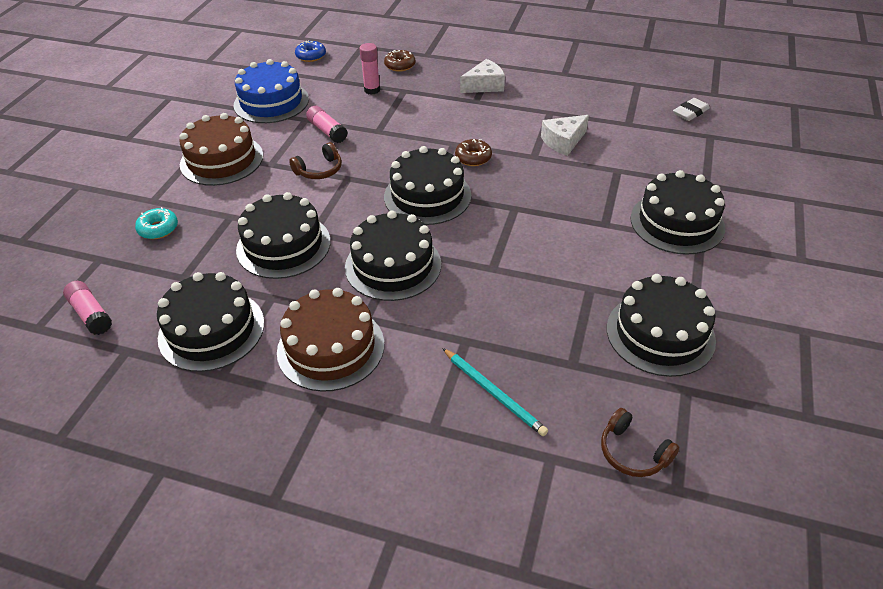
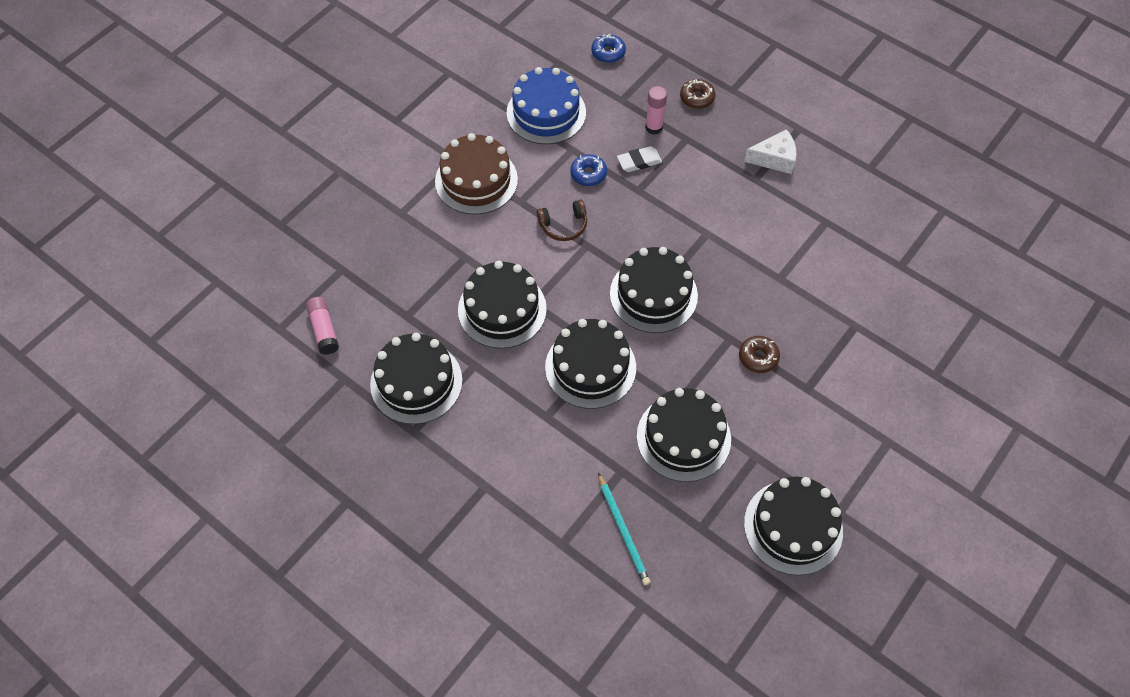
camera: 20 degrees right, 15 degrees up
turquoise donut [135,207,178,239] -> none
brown cake [277,288,384,392] -> none
pink glue stick [306,106,347,143] -> blue donut [570,154,607,186]
brown donut [455,139,492,166] -> brown donut moved to [739,336,780,373]
white cheese [541,115,589,156] -> none
brown headphones [601,408,679,477] -> none
black cake [631,170,725,255] -> black cake moved to [637,388,731,482]
white eraser [673,98,710,121] -> white eraser moved to [617,146,662,172]

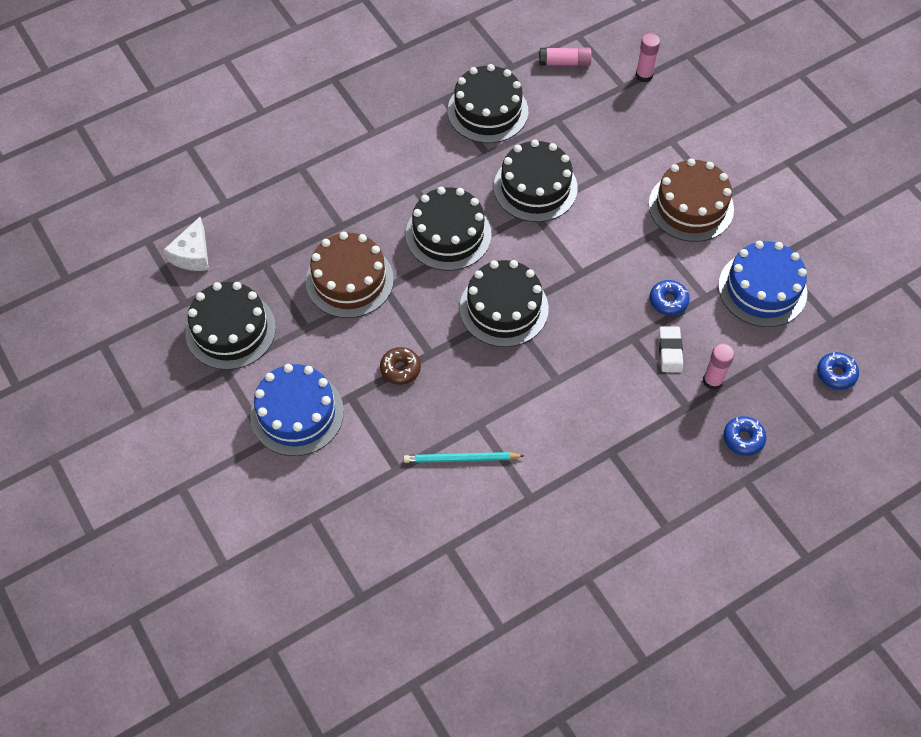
camera: 110 degrees right, 0 degrees up
brown headphones [537,200,587,241] -> none
turquoise pencil [598,473,651,585] -> turquoise pencil moved to [404,452,525,463]
black cake [637,388,731,482] -> brown cake [306,232,394,318]
brown donut [680,79,716,109] -> blue donut [723,416,766,456]
white cheese [744,129,796,174] -> white cheese moved to [164,217,209,271]
none -> blue cake [250,364,344,456]
none -> pink glue stick [635,33,660,83]

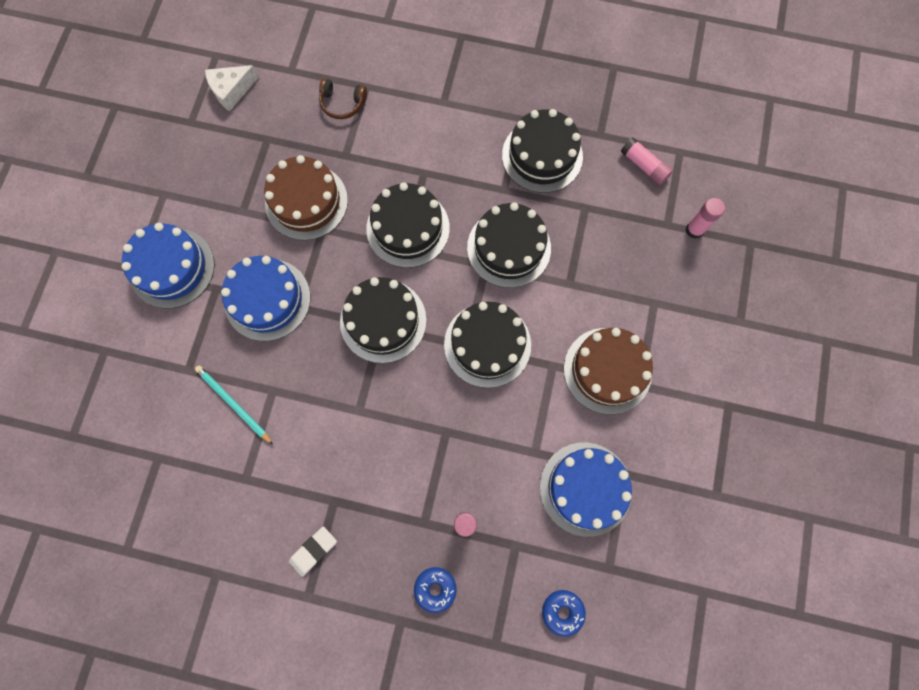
camera: 45 degrees right, 15 degrees up
black cake [186,282,276,370] -> black cake moved to [444,301,531,388]
brown donut [380,347,421,385] -> blue cake [221,256,310,341]
blue donut [650,280,690,316] -> none
white eraser [659,326,683,372] -> white eraser moved to [289,526,337,577]
none -> brown headphones [319,78,367,119]

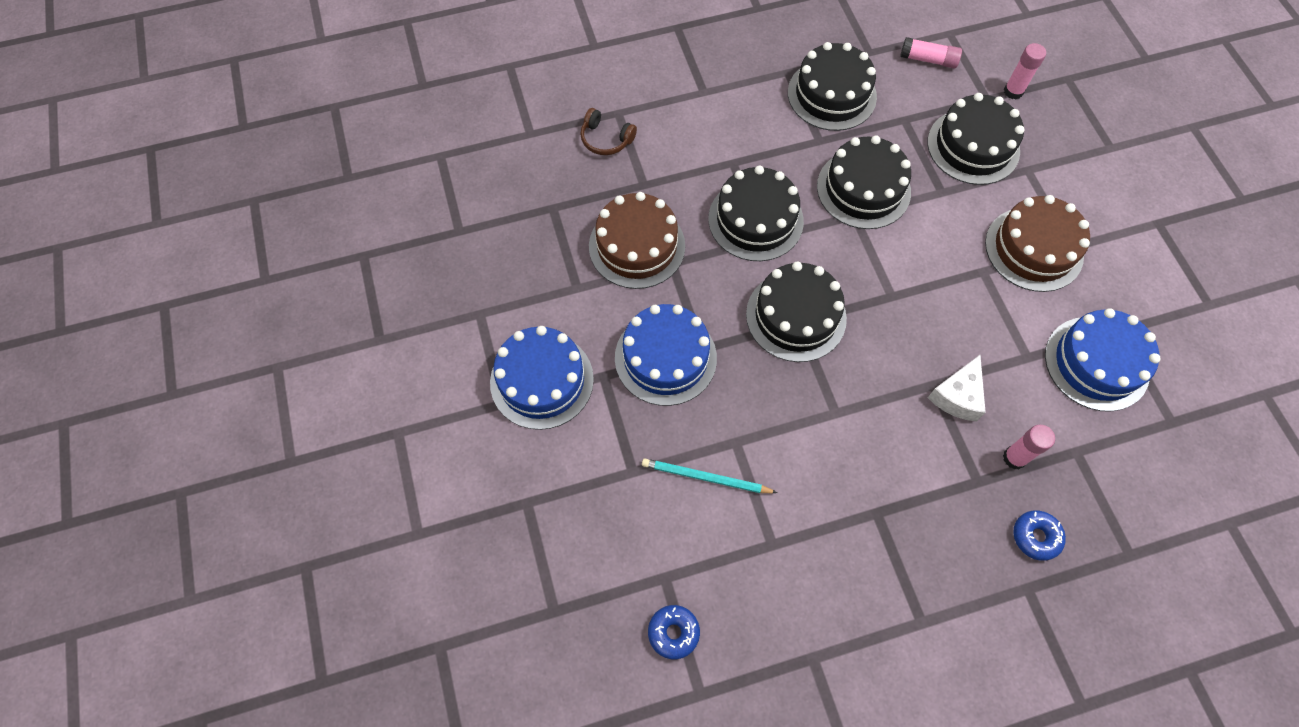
camera: 30 degrees left, 10 degrees down
white cheese [205,65,259,112] -> white cheese moved to [928,355,986,421]
white eraser [289,526,337,577] -> none
brown headphones [319,78,367,119] -> brown headphones turned 45 degrees clockwise [580,108,637,155]
black cake [444,301,531,388] -> black cake moved to [927,93,1025,185]
blue donut [542,590,586,637] -> blue donut moved to [648,605,700,659]

